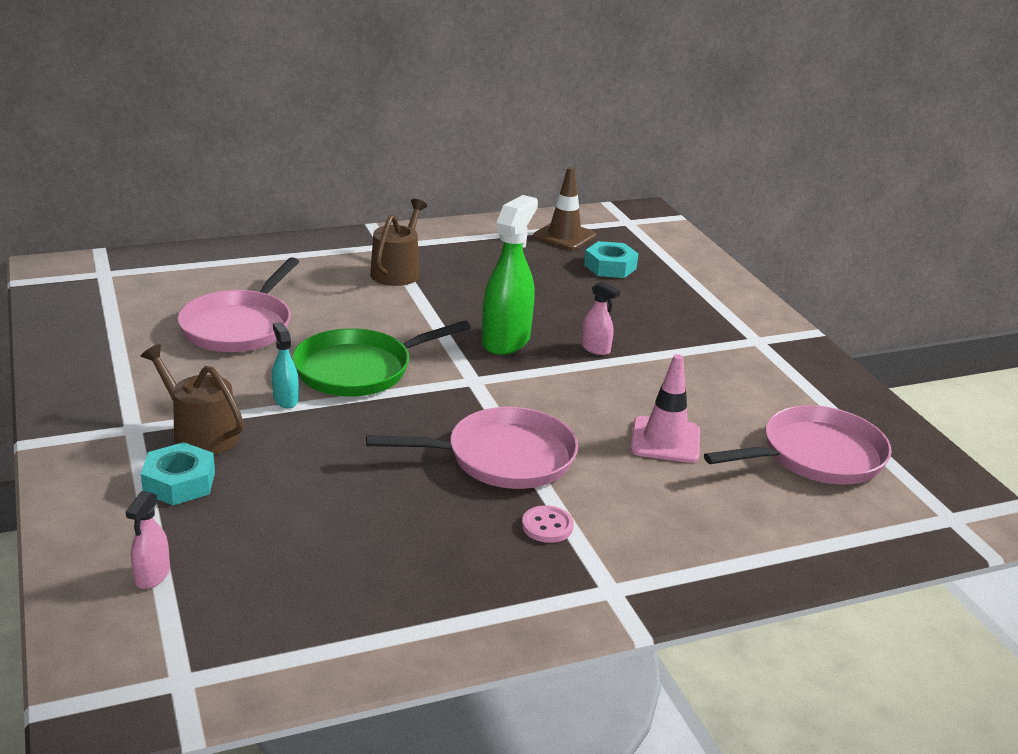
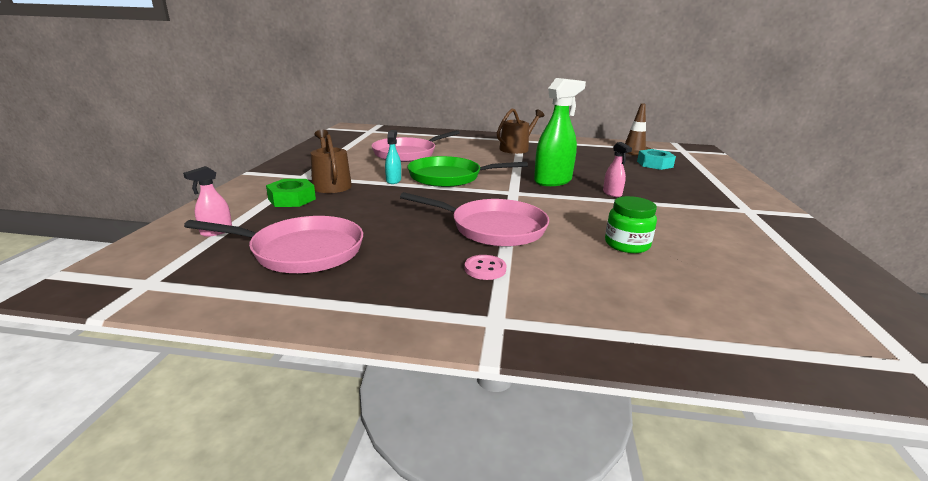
camera: 30 degrees right, 5 degrees down
turquoise nut [141,442,215,505] -> green nut [266,179,316,207]
pink traffic cone [631,354,700,463] -> green jar [605,196,657,253]
pink pan [704,405,892,485] -> pink pan moved to [184,216,363,273]

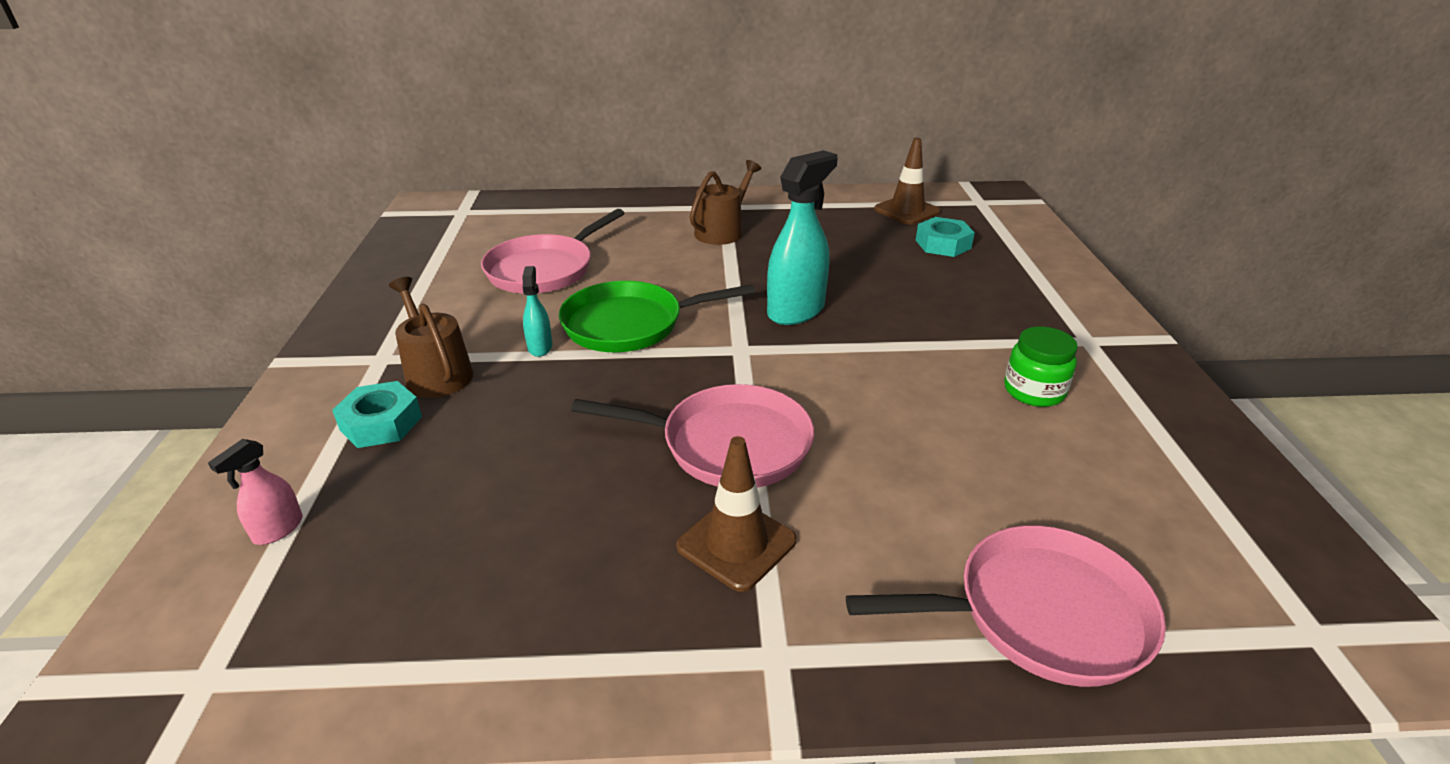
camera: 10 degrees left, 10 degrees up
pink pan [184,216,363,273] -> pink pan moved to [846,525,1166,687]
green nut [266,179,316,207] -> turquoise nut [332,381,422,448]
pink button [465,255,506,280] -> brown traffic cone [676,436,797,592]
green spray bottle [534,78,586,186] -> turquoise spray bottle [767,150,838,325]
pink spray bottle [603,142,632,197] -> none
green jar [605,196,657,253] -> green jar moved to [1004,326,1078,407]

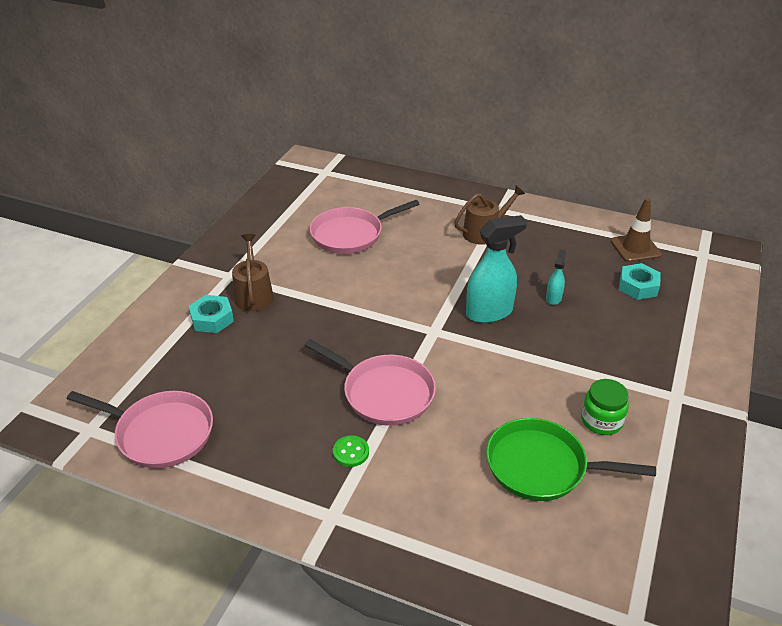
camera: 25 degrees right, 5 degrees up
pink spray bottle [208,439,303,545] -> none
turquoise spray bottle [522,266,552,357] -> turquoise spray bottle moved to [546,249,566,305]
green pan [559,281,755,352] -> green pan moved to [486,418,656,501]
brown traffic cone [676,436,797,592] -> green button [333,435,369,467]
pink pan [846,525,1166,687] -> pink pan moved to [67,391,213,469]

